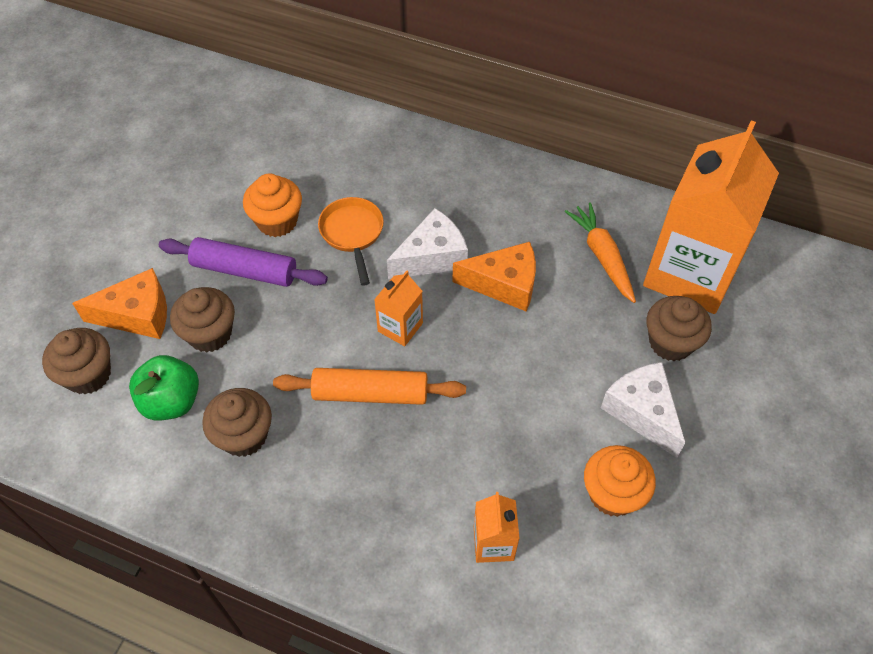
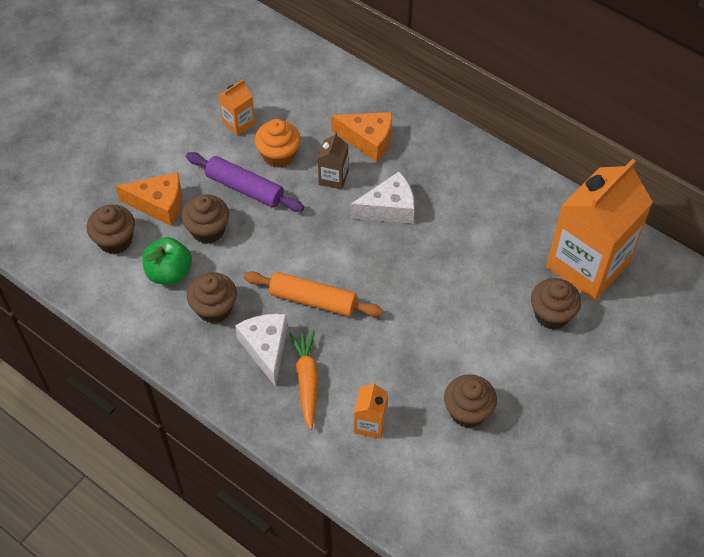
camera: 15 degrees right, 0 degrees up
orange pan [318,197,384,286] -> brown carton [318,132,349,190]
orange carton [374,270,423,346] -> orange carton moved to [218,79,255,136]
orange cheese [452,242,536,312] -> orange cheese moved to [331,112,392,162]
orange carrot [564,202,636,303] -> orange carrot moved to [289,330,318,430]
orange cupcake [584,445,656,517] -> brown cupcake [444,374,497,428]
white cheese [601,362,685,458] -> white cheese moved to [235,314,288,387]

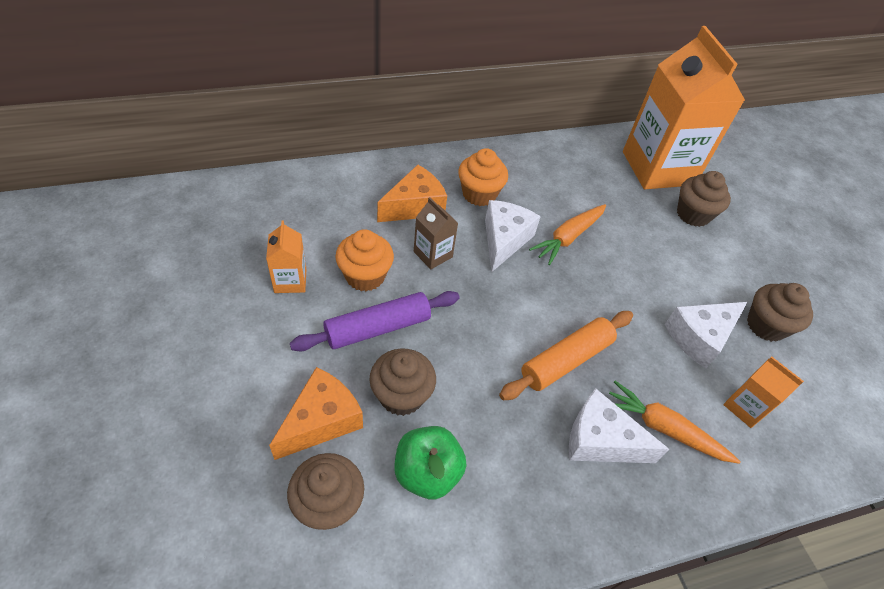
camera: 60 degrees left, 5 degrees down
brown cupcake [187,272,237,323] -> none
none -> orange cupcake [458,148,508,206]
none -> orange carrot [529,204,606,265]
none -> white cheese [665,302,747,369]

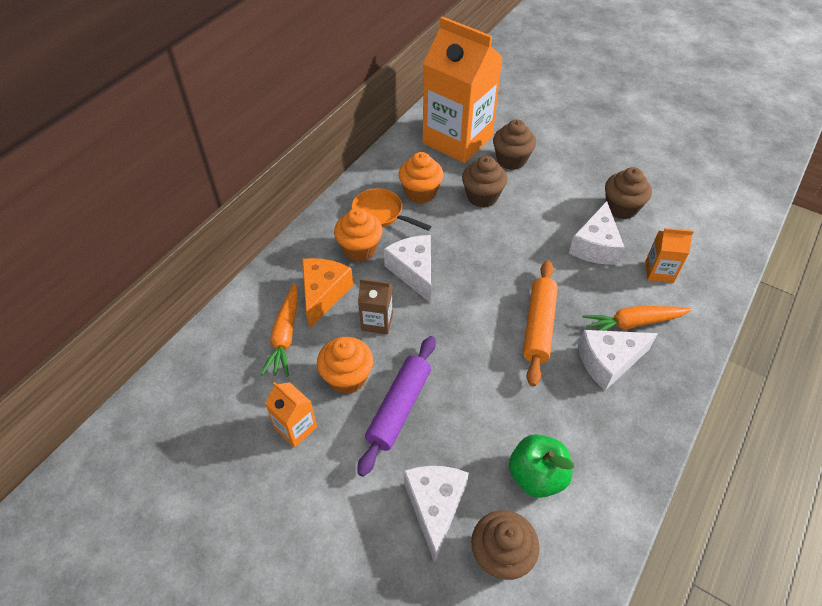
camera: 35 degrees left, 0 degrees up
orange cheese [269,367,363,460] -> white cheese [404,466,469,563]
brown cupcake [369,348,436,416] -> brown cupcake moved to [462,156,507,208]
orange carrot [529,204,606,265] -> orange carrot moved to [260,283,298,377]
none -> orange pan [351,188,431,231]
none -> orange cupcake [398,152,443,204]

